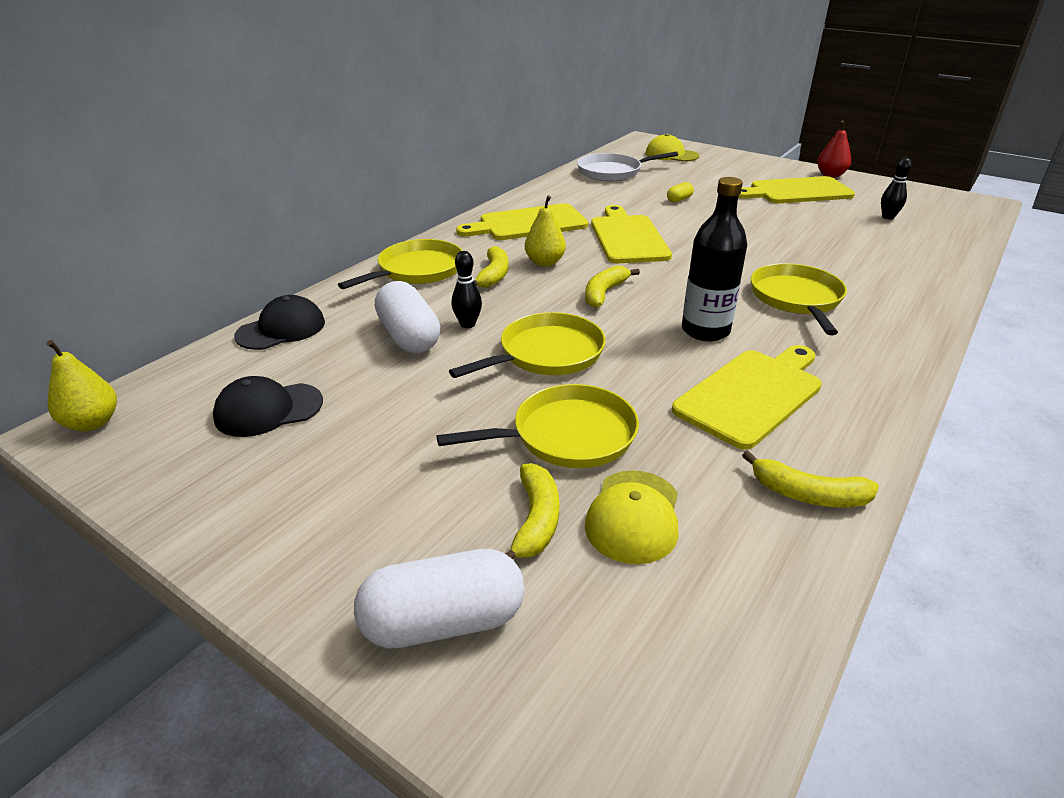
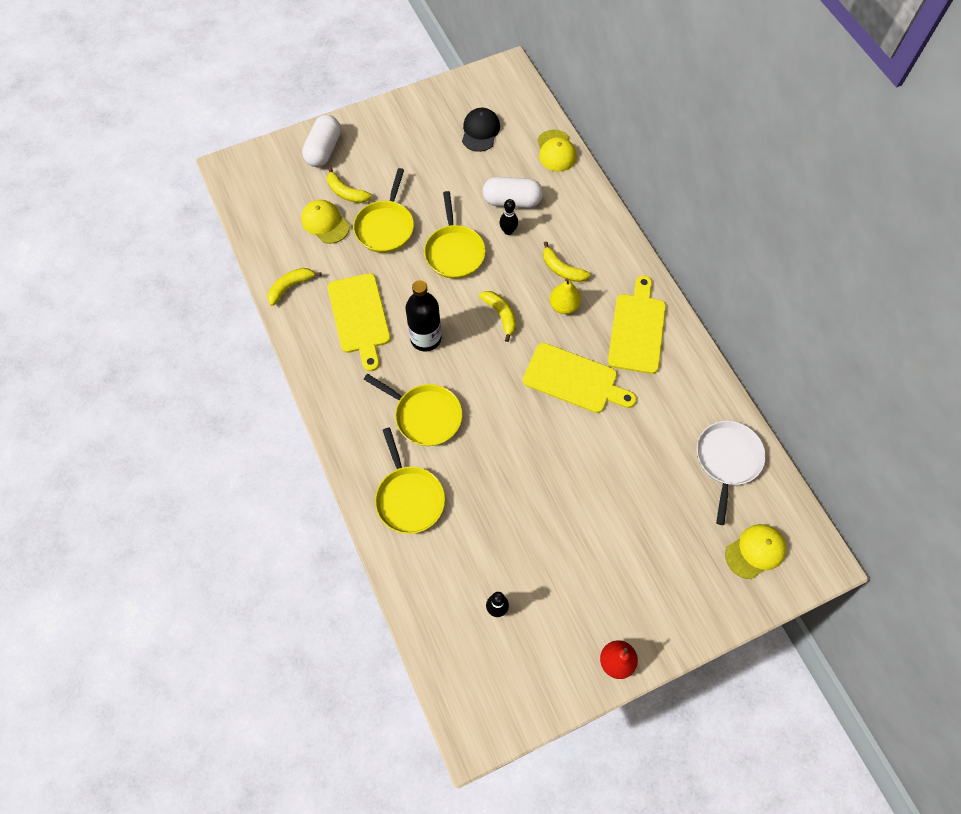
camera: 120 degrees right, 30 degrees up
yellow pear [46,340,117,432] -> none
black cap [234,295,325,350] -> yellow cap [537,129,577,172]
yellow pan [338,239,463,289] -> yellow pan moved to [375,427,445,534]
yellow capsule [667,182,694,203] -> none
yellow cutting board [738,176,855,203] -> none

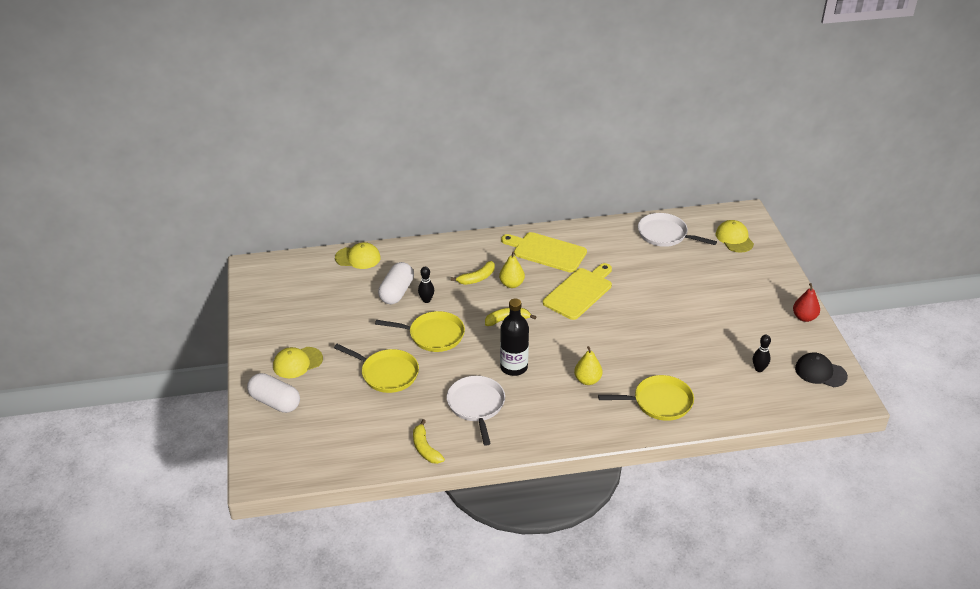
camera: 75 degrees left, 25 degrees down
yellow cap [301,200,350,244] -> yellow cap moved to [273,347,323,378]
yellow banana [327,167,371,203] -> none
yellow cutting board [328,273,391,371] -> white pan [447,376,505,446]
yellow pan [363,374,462,446] -> yellow pear [574,346,602,385]
black cap [462,108,500,152] -> black cap moved to [795,352,848,387]

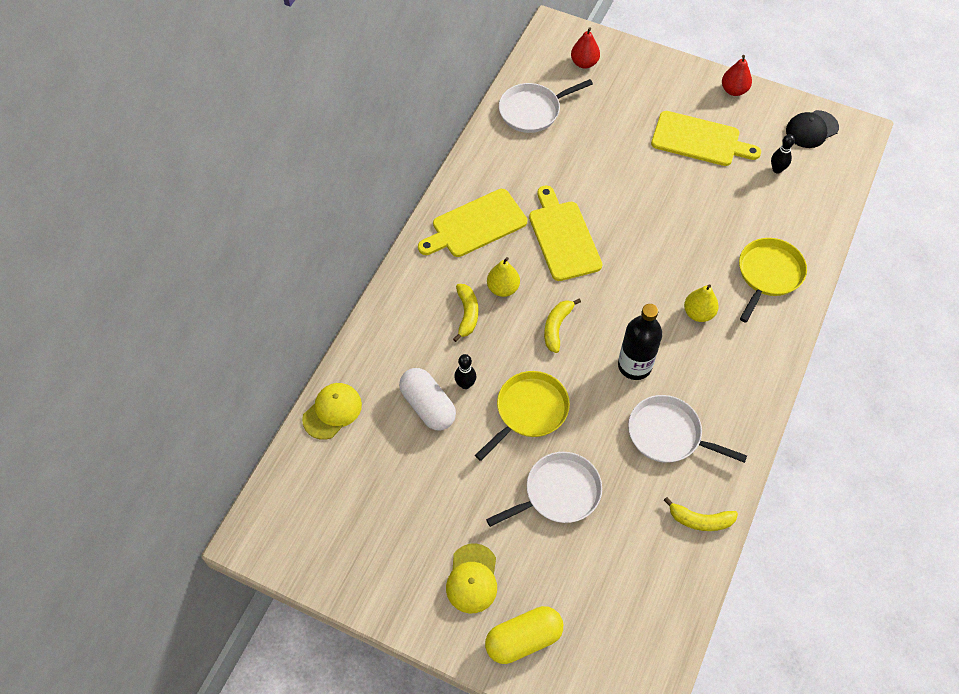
camera: 55 degrees left, 20 degrees up
white capsule [247,373,300,413] -> yellow capsule [485,606,563,664]
yellow pan [334,344,419,393] -> white pan [486,452,602,527]
yellow cap [716,220,754,253] -> red pear [571,27,600,69]
none -> yellow cutting board [651,111,761,166]

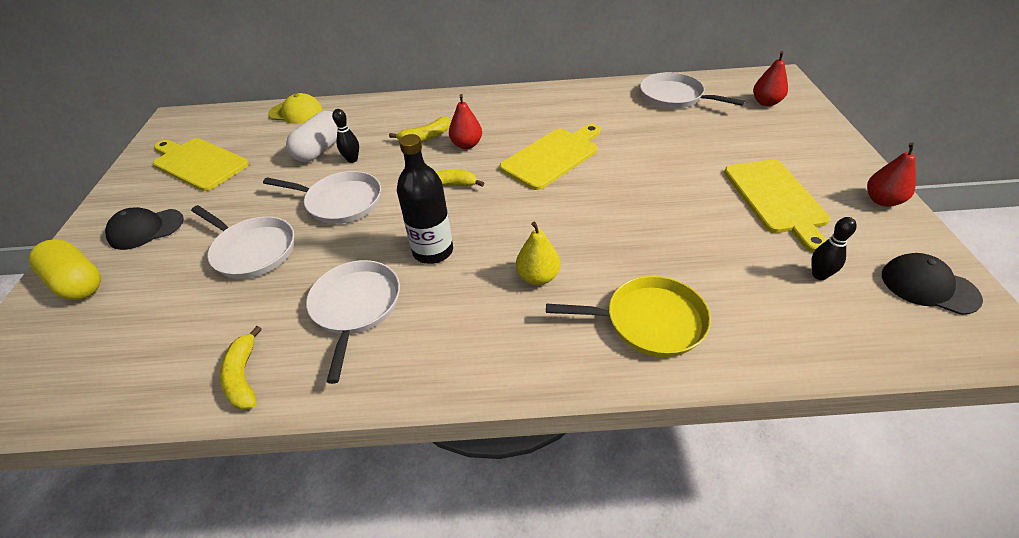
camera: 65 degrees right, 15 degrees down
yellow cutting board [418,189,527,257] -> yellow cutting board moved to [153,138,249,191]
yellow cap [446,543,497,613] -> black cap [105,207,184,250]
yellow pan [475,371,570,461] -> white pan [263,171,381,224]
yellow pear [487,257,520,297] -> red pear [449,94,482,149]

